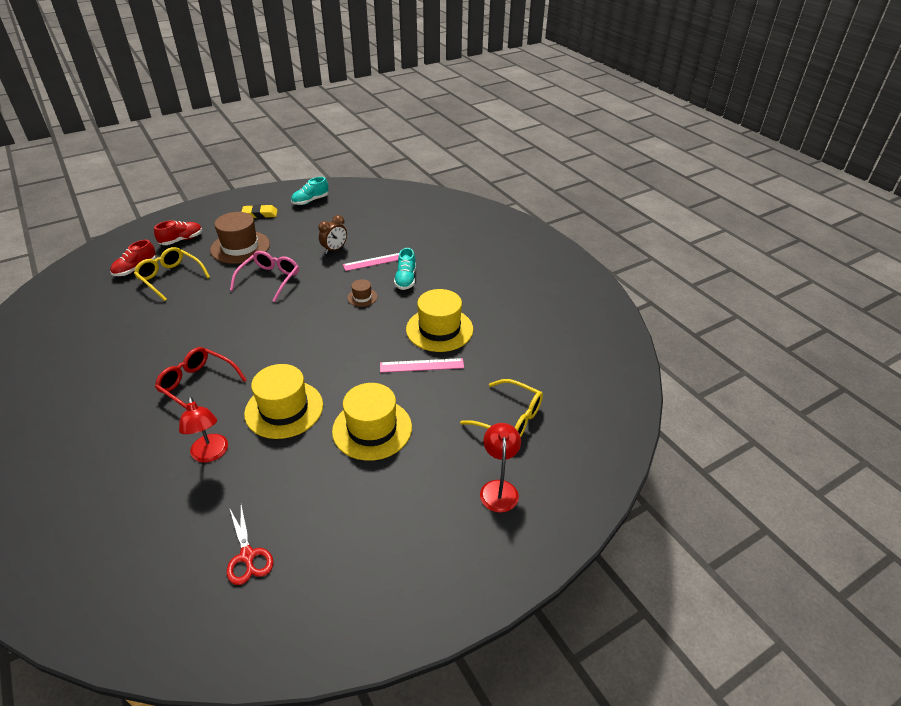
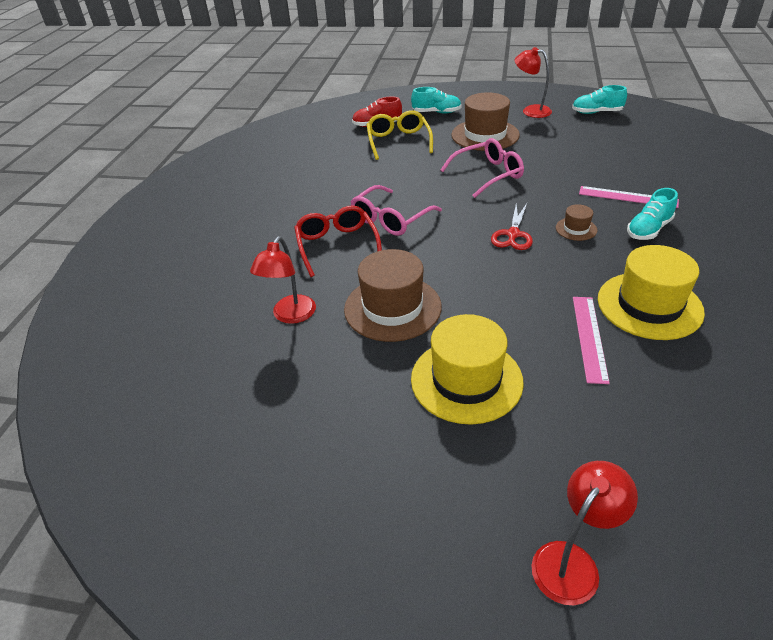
camera: 45 degrees right, 0 degrees up
red shoe [154,220,202,245] -> turquoise shoe [411,87,462,113]
red scissors [227,505,273,585] -> red scissors moved to [491,203,533,250]
yellow eraser [242,205,278,218] -> red lamp [515,47,552,118]
yellow hat [244,364,323,439] -> brown hat [344,249,442,342]
brown clock [318,215,347,254] -> none
pink ruler [380,358,464,373] -> pink ruler turned 60 degrees clockwise [573,297,610,384]
yellow glasses [460,379,543,437] -> none
none -> pink glasses [350,185,442,236]

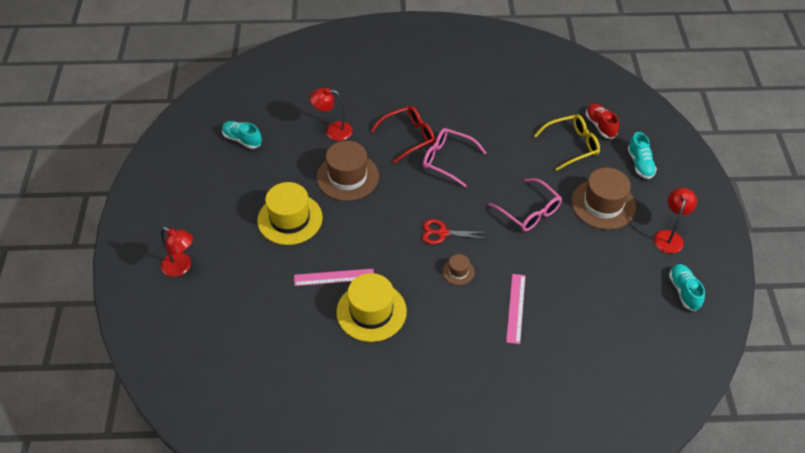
camera: 75 degrees right, 10 degrees up
turquoise shoe [627,188,678,240] -> turquoise shoe moved to [222,121,262,149]

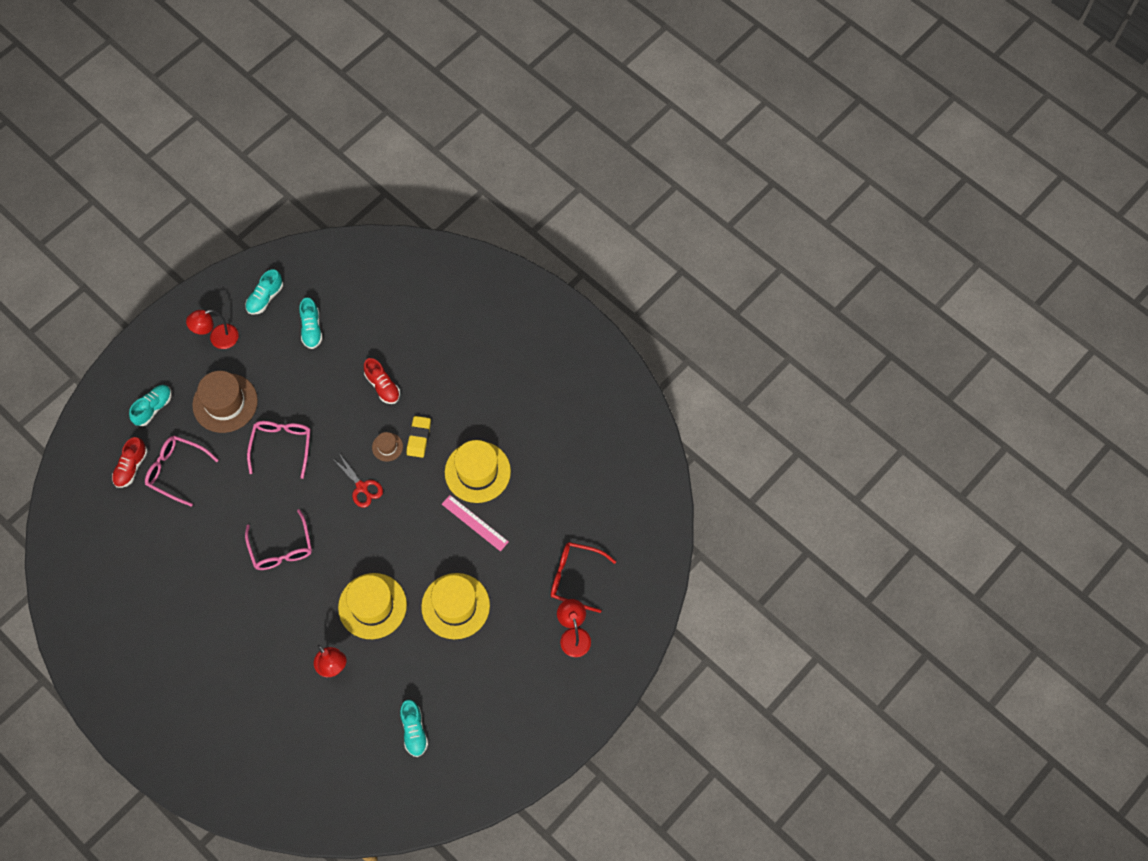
camera: 135 degrees left, 15 degrees up
brown hat [316,141,379,201] -> yellow hat [338,573,407,639]
red glasses [371,106,435,164] -> red glasses moved to [551,542,616,613]
pink ruler [506,274,525,344] -> red shoe [364,358,400,404]
yellow glasses [534,114,600,171] -> pink glasses [145,436,219,507]
none -> turquoise shoe [299,298,323,349]
none -> yellow eraser [407,416,431,458]

